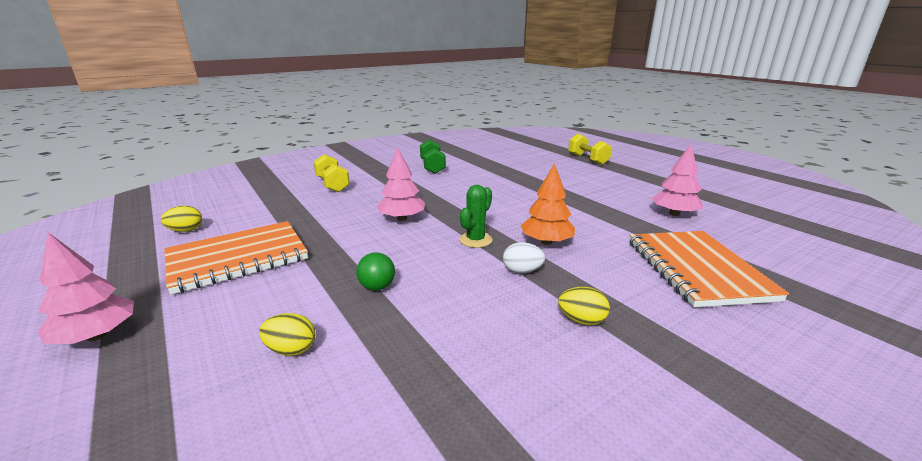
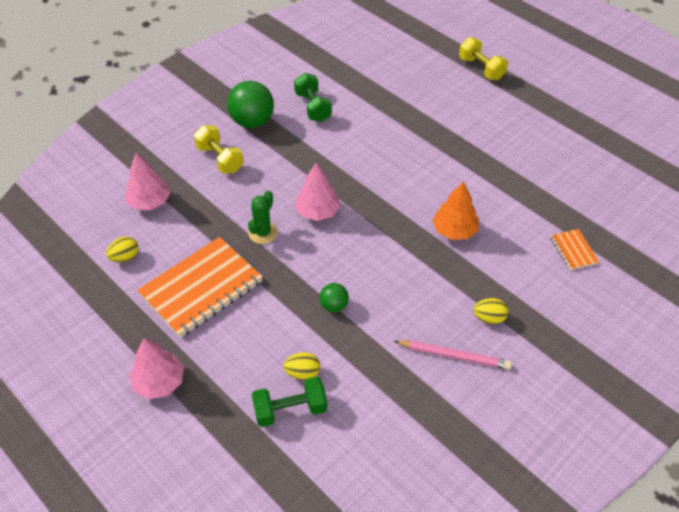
camera: 10 degrees left, 25 degrees up
green cactus [459,185,493,248] -> green cactus moved to [248,191,278,244]
white egg [503,242,545,274] -> none
orange notebook [629,231,789,307] -> orange notebook [550,229,599,270], size x0.46
pink tree [652,144,703,216] -> pink tree moved to [125,153,171,210]
none -> green ball [227,81,274,128]
none -> green dumbbell [252,377,327,427]
none -> pink pencil [394,340,512,370]

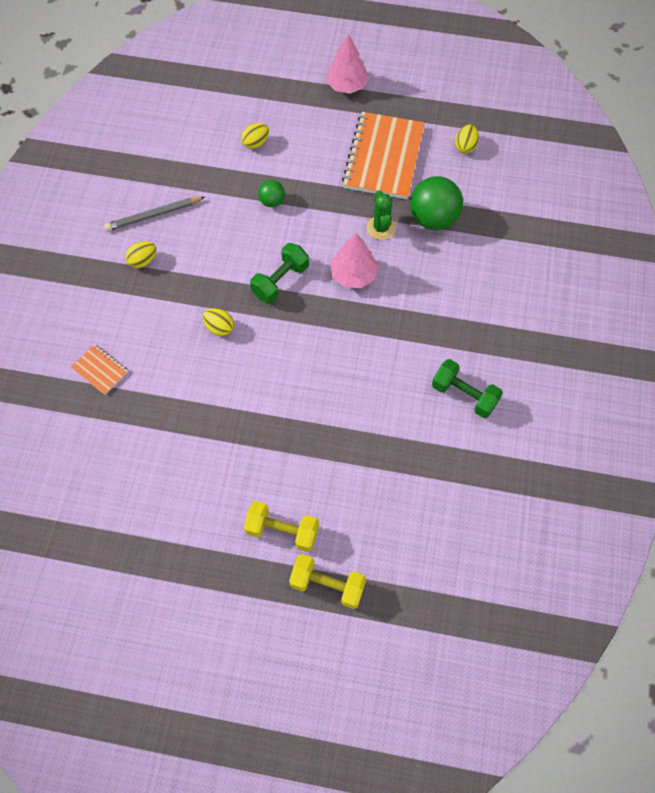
camera: 145 degrees right, 15 degrees up
pink tree [125,153,171,210] -> none
yellow dumbbell [194,125,244,174] -> yellow dumbbell moved to [244,501,319,552]
green ball [227,81,274,128] -> green ball moved to [410,176,463,230]
green dumbbell [252,377,327,427] -> green dumbbell moved to [250,243,309,303]
pink pencil [394,340,512,370] -> grey pencil [104,197,205,231]
orange tree [432,182,479,240] -> yellow egg [203,308,234,336]

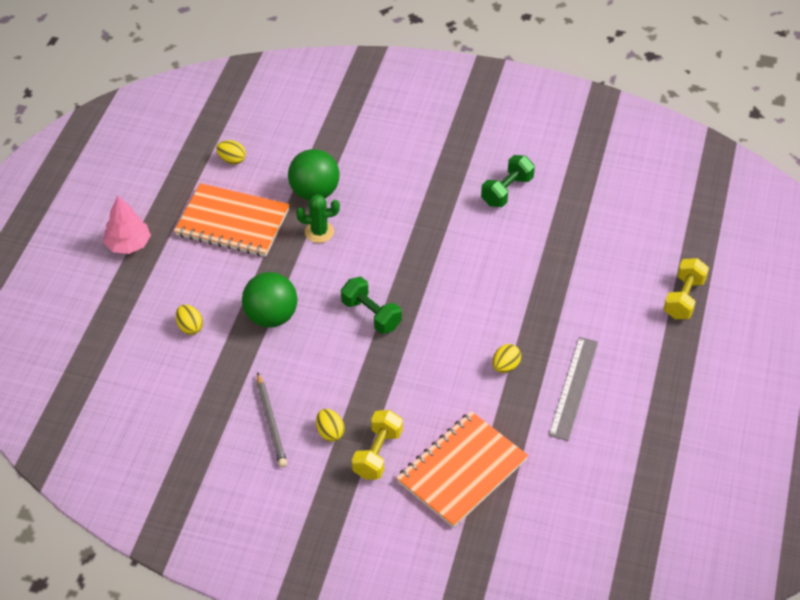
camera: 85 degrees left, 15 degrees down
orange notebook [71,344,128,395] -> orange notebook [396,411,528,528], size x2.19
yellow egg [203,308,234,336] -> yellow egg moved to [492,344,521,373]
yellow dumbbell [244,501,319,552] -> yellow dumbbell moved to [352,410,403,479]
green ball [258,180,285,207] -> green ball [242,272,298,328], size x1.92
pink tree [330,234,378,288] -> none
none -> grey ruler [548,337,598,441]

